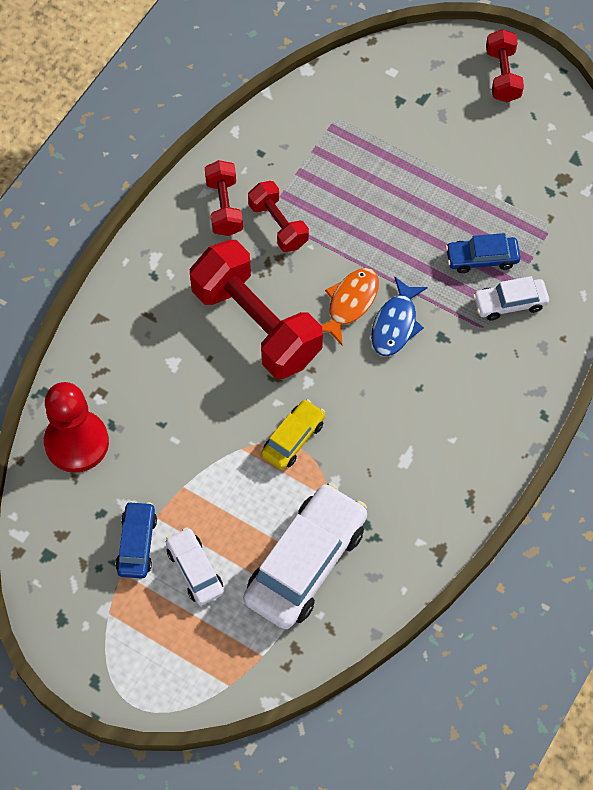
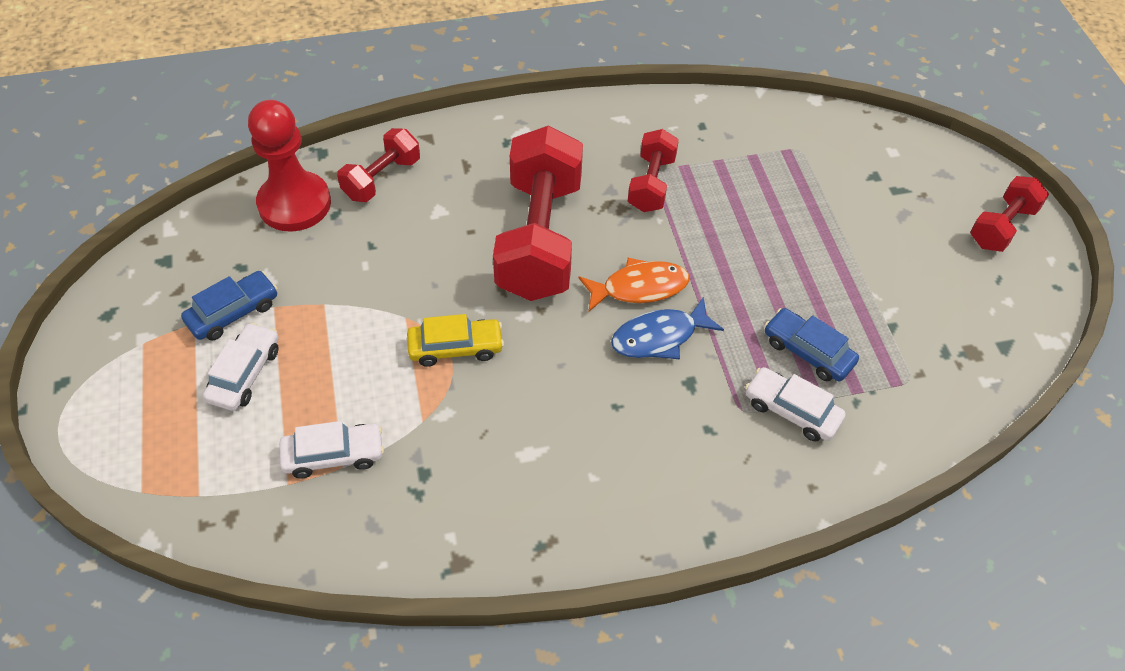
camera: 45 degrees right, 10 degrees down
red dumbbell [205,160,243,236] -> red dumbbell moved to [337,128,420,202]
white car [243,483,367,629] -> white car [279,421,384,479], size x0.52

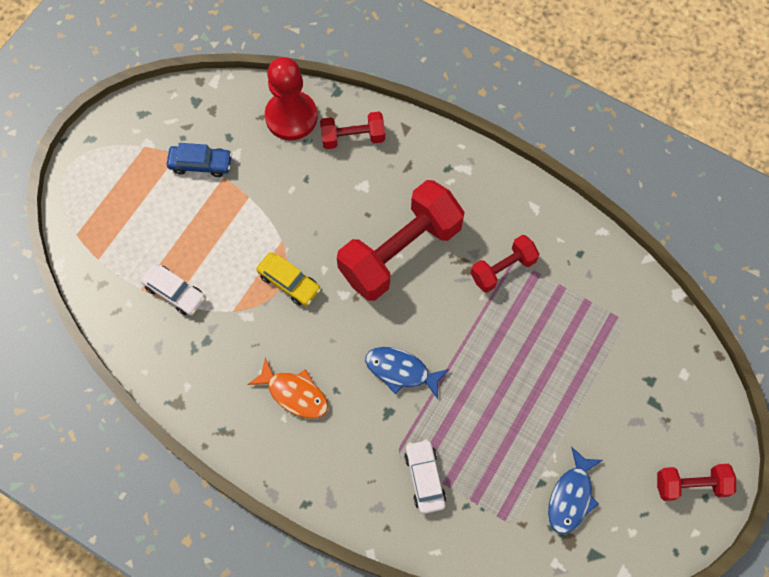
camera: 45 degrees right, 15 degrees up
white car [203,323,279,411] -> none
orange fish [579,257,690,311] -> orange fish moved to [247,358,328,418]
blue car [765,308,859,381] -> none
none -> blue fish [548,447,603,534]

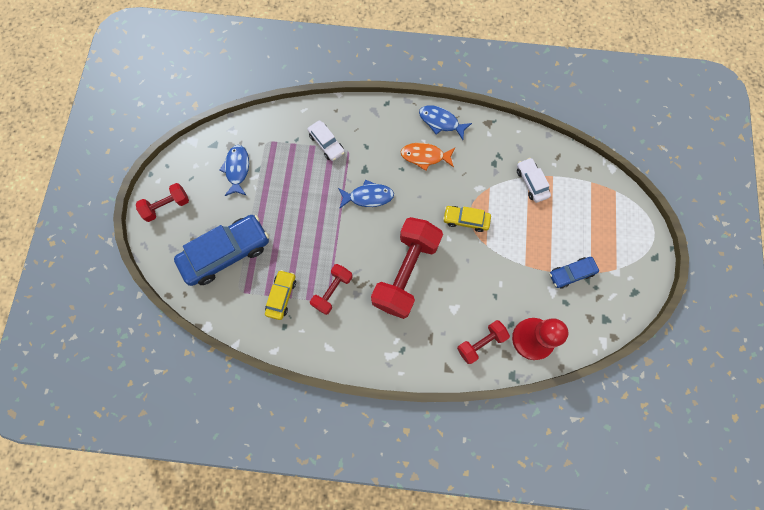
camera: 155 degrees right, 5 degrees up
white car [140,263,205,315] -> white car turned 60 degrees clockwise [517,158,551,203]
none -> blue car [174,215,269,286]
none -> yellow car [265,270,296,320]
none -> blue fish [419,105,472,140]

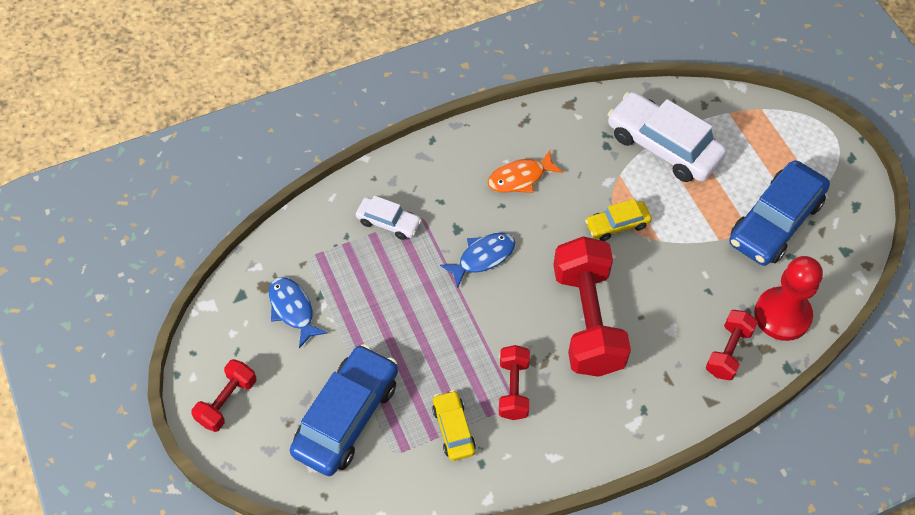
camera: 30 degrees left, 15 degrees down
blue fish [419,105,472,140] -> none
white car [517,158,551,203] -> white car [608,92,727,182], size x1.92
blue car [549,257,599,289] -> blue car [729,160,830,266], size x1.92

